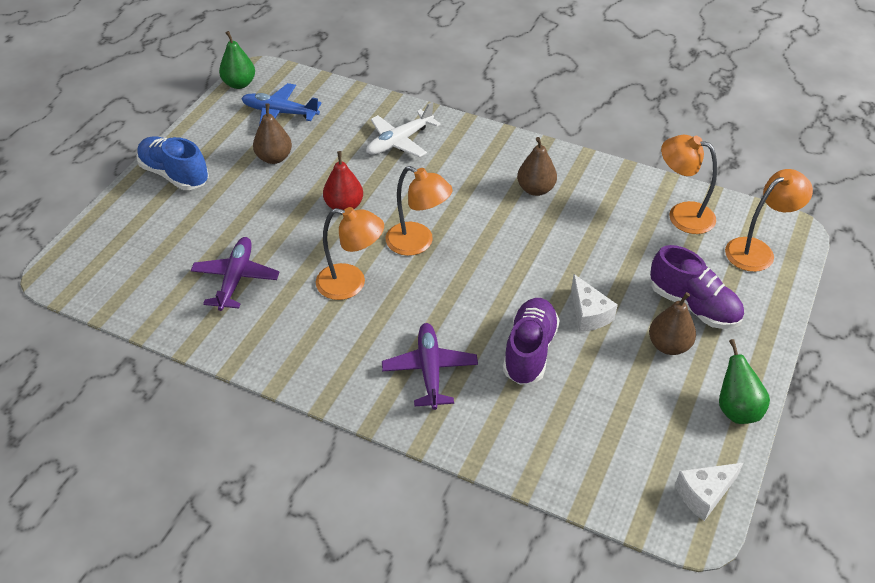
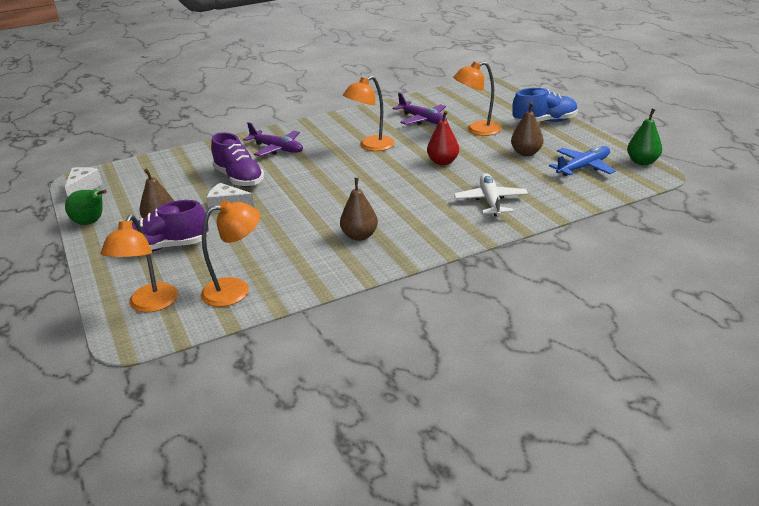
camera: 130 degrees right, 15 degrees down
orange lamp [386,166,453,256] -> orange lamp moved to [453,61,502,136]

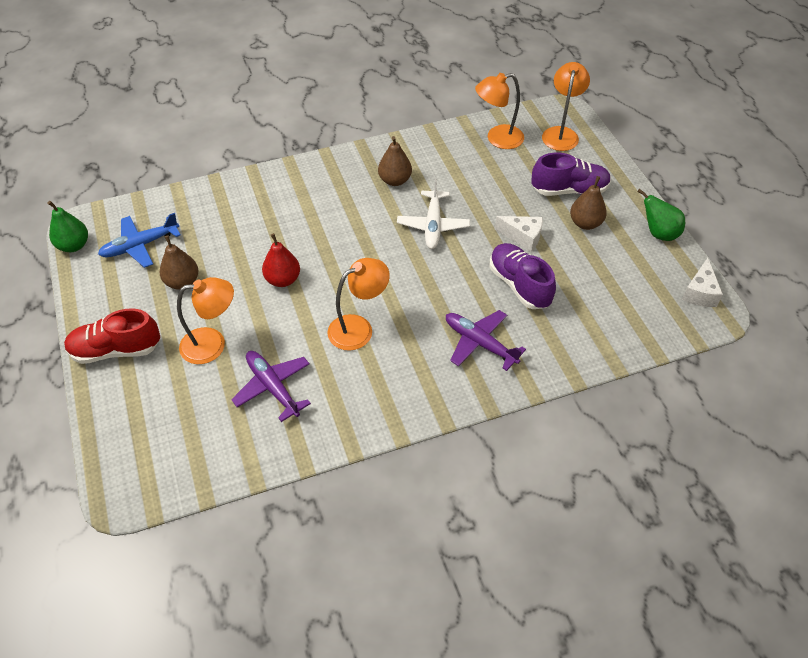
camera: 175 degrees left, 20 degrees up
white plane [454,173,528,216] -> white plane moved to [397,178,470,249]
blue shoe [512,88,578,122] -> red shoe [64,308,160,364]

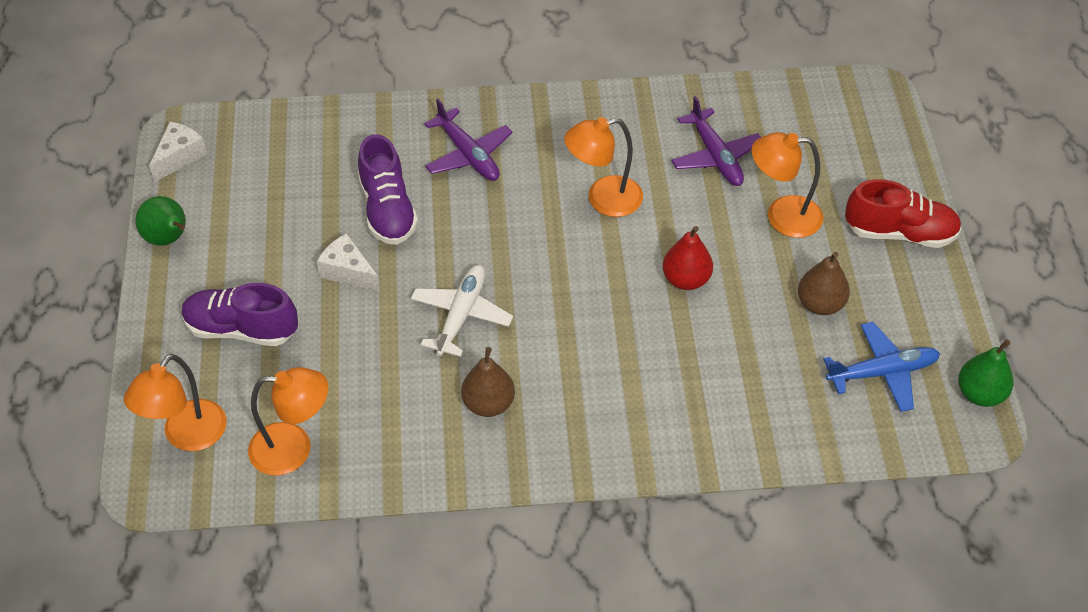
camera: 165 degrees left, 0 degrees up
brown pear [570,176,607,230] -> none

